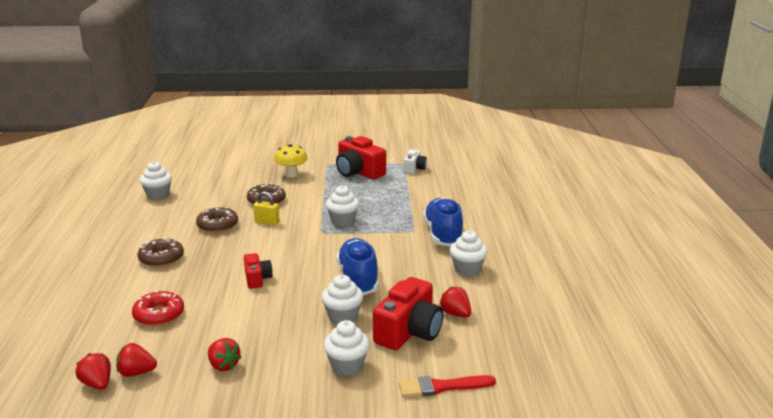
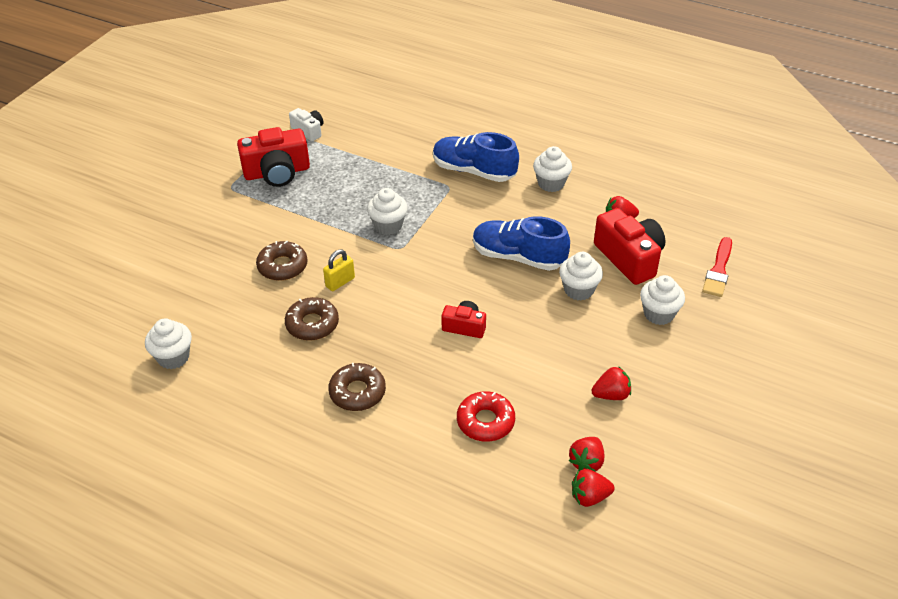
camera: 60 degrees left, 20 degrees up
yellow mushroom [274,144,308,178] -> none

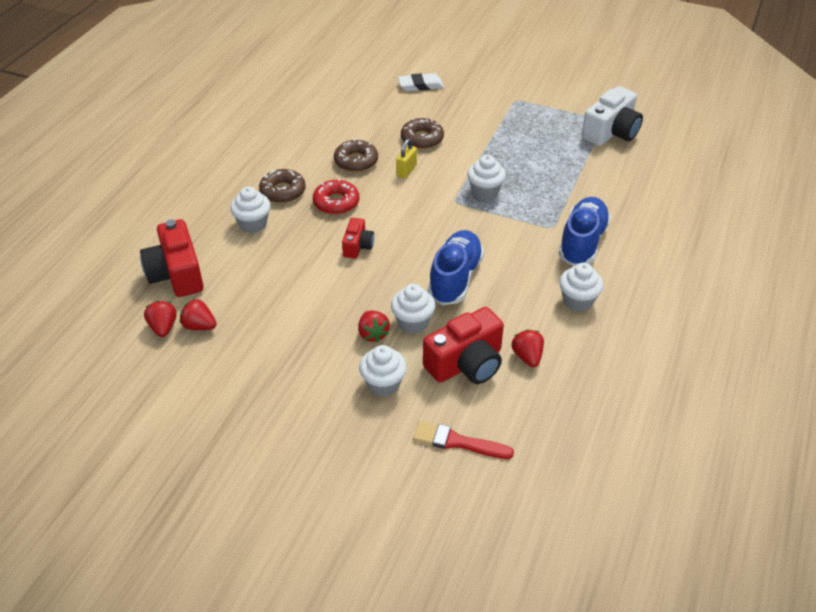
camera: 85 degrees right, 0 degrees up
white cupcake [145,318,192,369] -> white cupcake moved to [230,187,271,233]
red camera [237,127,310,187] -> red camera moved to [140,219,204,297]
white camera [289,108,323,141] -> white camera [582,86,643,146], size x1.81
yellow padlock [323,250,355,291] -> yellow padlock turned 75 degrees clockwise [396,139,417,179]
red donut [457,391,515,442] -> red donut moved to [313,178,359,215]
red strawberry [591,366,631,400] -> red strawberry moved to [358,310,390,343]
none -> white eraser [398,73,444,91]

